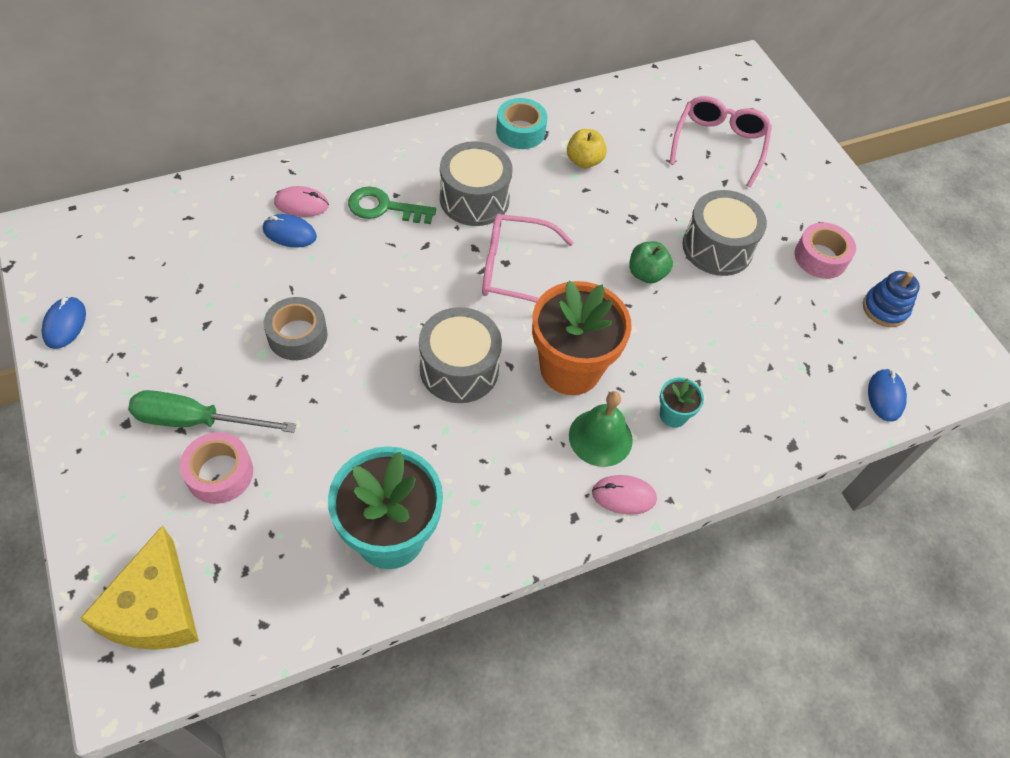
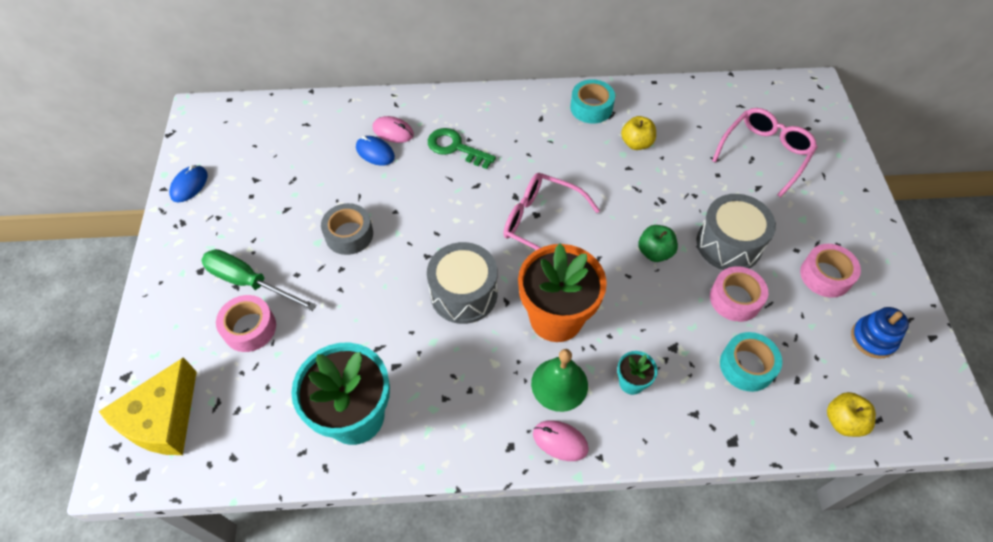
camera: 25 degrees right, 0 degrees up
grey drum [440,141,513,226] -> none
blue mouse [868,369,907,422] -> yellow apple [827,392,876,437]
none -> pink tape [710,266,768,322]
none -> turquoise tape [720,332,782,392]

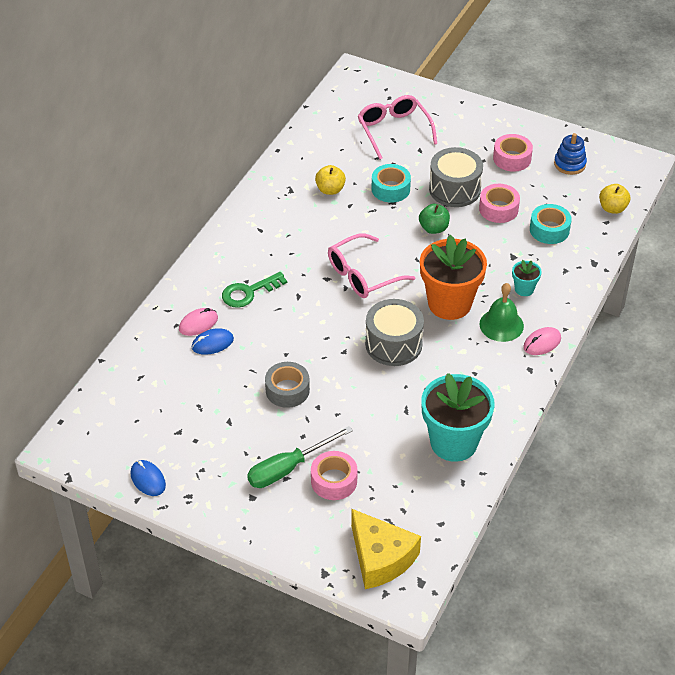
camera: 60 degrees left, 10 degrees down
turquoise tape [570,79,615,124] -> turquoise tape moved to [371,164,411,203]

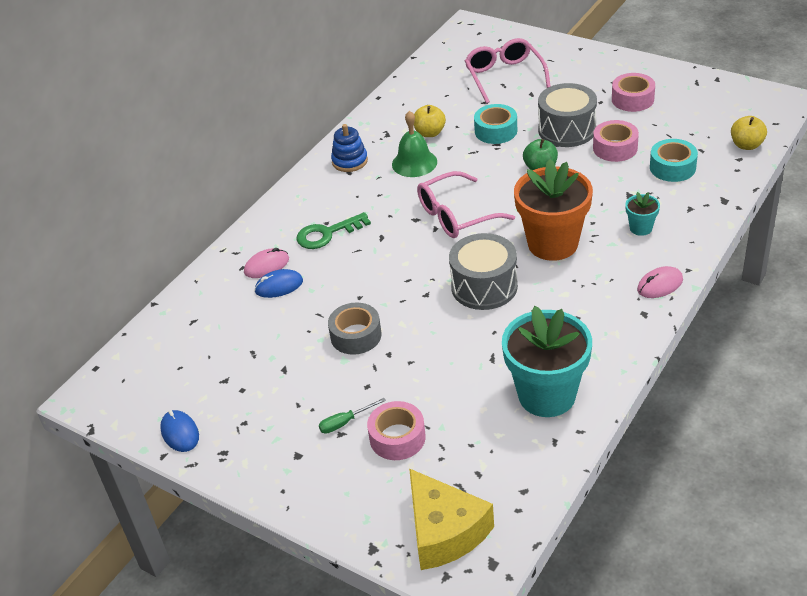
camera: 10 degrees right, 5 degrees down
green screwdriver [247,426,353,488] -> green screwdriver [319,398,386,434], size x0.51
green bell [479,283,524,342] -> green bell moved to [392,111,437,177]
blue stacking toy [554,133,587,175] -> blue stacking toy moved to [331,124,368,172]

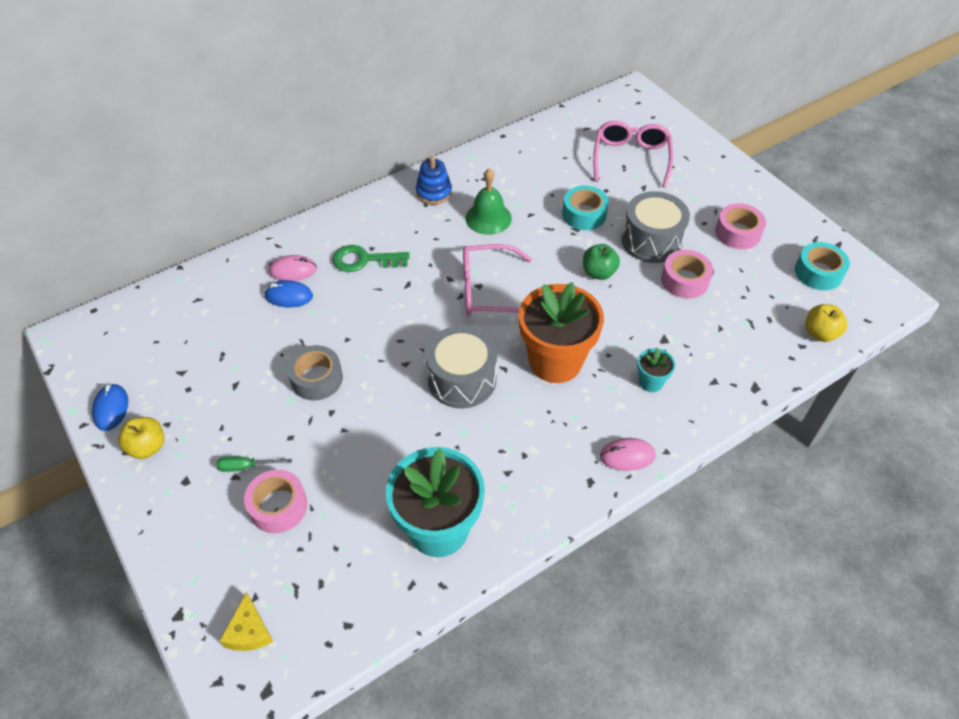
camera: 20 degrees right, 10 degrees up
yellow cheese [409,468,494,570] -> yellow cheese [220,592,273,651], size x0.53
yellow apple [414,105,446,137] -> yellow apple moved to [118,417,164,459]
turquoise tape [650,139,698,182] -> turquoise tape moved to [795,242,850,290]

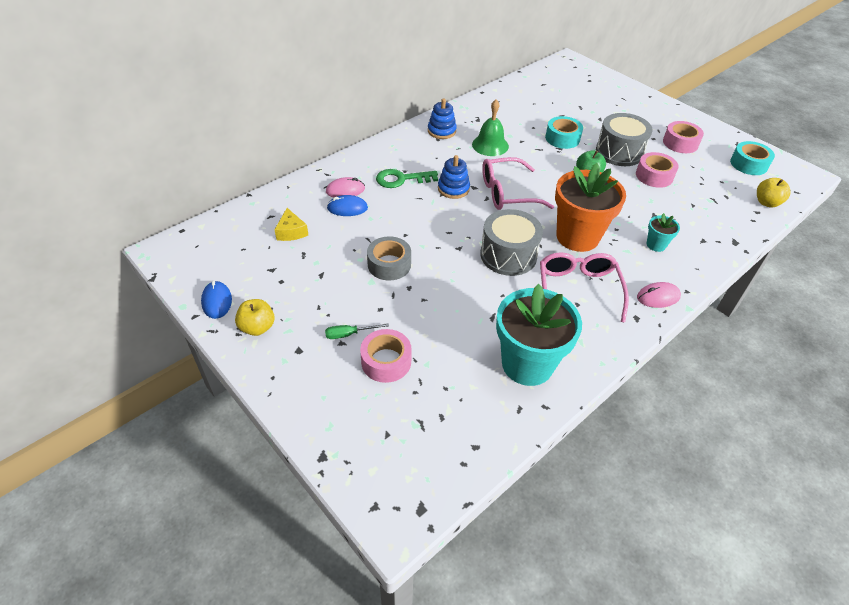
camera: 10 degrees left, 5 degrees down
yellow cheese [220,592,273,651] -> yellow cheese moved to [275,208,308,241]
pink glasses [593,121,673,188] -> pink glasses moved to [540,252,629,323]
none -> blue stacking toy [438,155,470,199]

